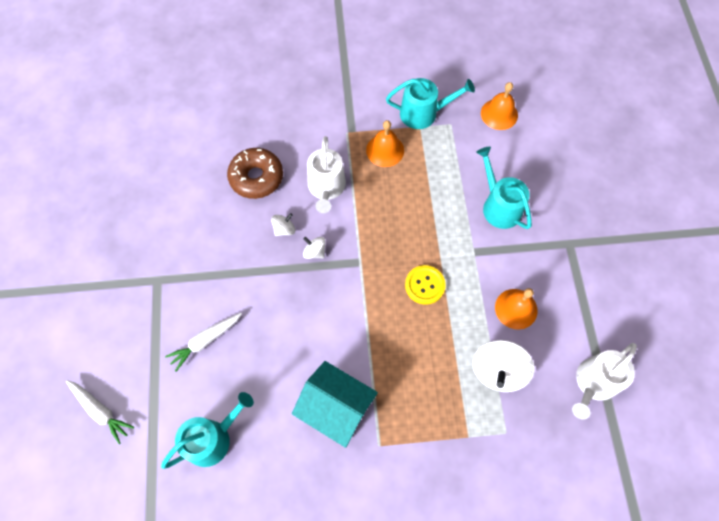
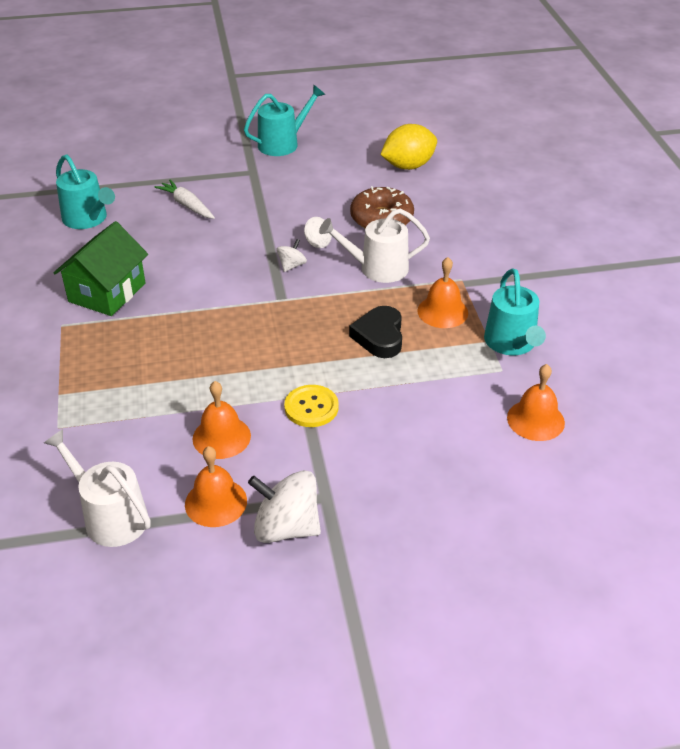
camera: 85 degrees right, 25 degrees down
white carrot [66,380,134,444] -> none
turquoise house [292,361,378,448] -> green house [54,221,148,316]
yellow button [405,265,446,305] -> yellow button moved to [284,385,339,427]
white spinning top [473,340,535,392] -> white spinning top moved to [248,470,321,543]
turquoise watering can [476,147,532,229] -> turquoise watering can moved to [244,85,325,156]
none -> orange bell [185,446,247,527]
none -> black heart [349,306,402,358]
none -> yellow lemon [380,124,437,170]

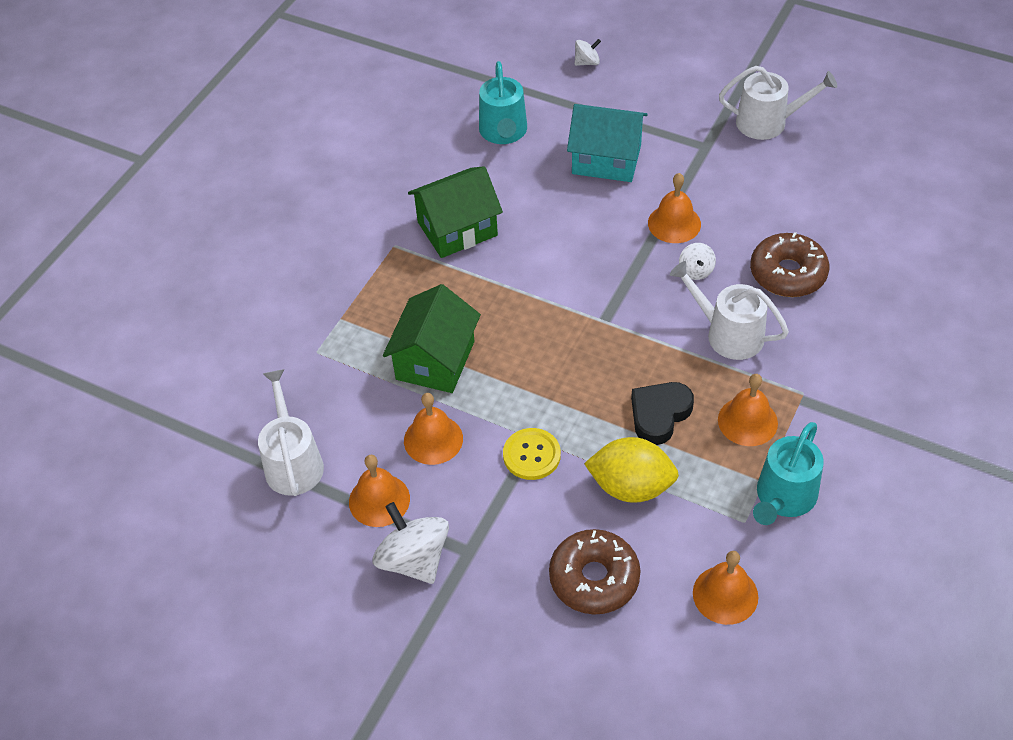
camera: 40 degrees right, 10 degrees up
white carrot [154,179,215,219] -> turquoise house [567,104,648,182]
turquoise watering can [244,85,325,156] -> white watering can [719,66,837,140]
white spinning top [276,239,307,272] -> white spinning top moved to [575,39,601,66]
yellow lemon [380,124,437,170] -> yellow lemon moved to [584,437,679,503]
none -> green house [383,284,481,393]
none -> brown donut [549,529,641,614]
none -> orange bell [648,173,701,243]

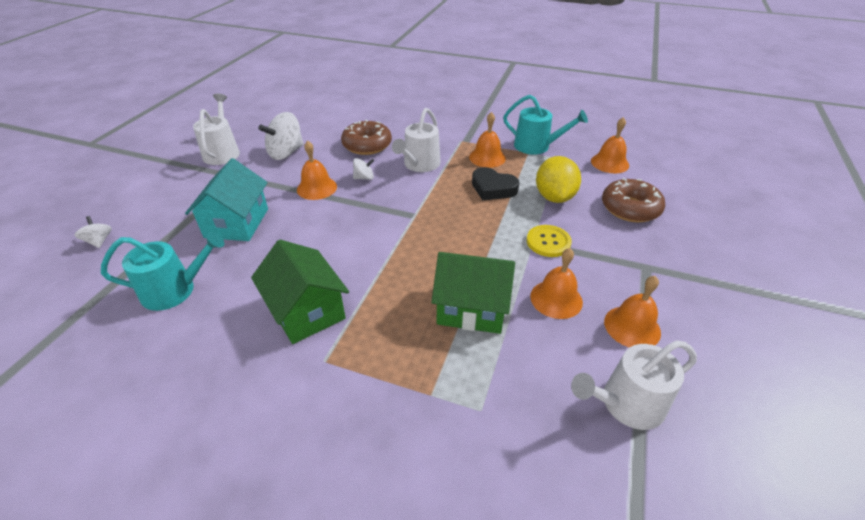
camera: 100 degrees left, 10 degrees down
white spinning top [373,502,449,584] -> white spinning top moved to [258,112,304,160]

